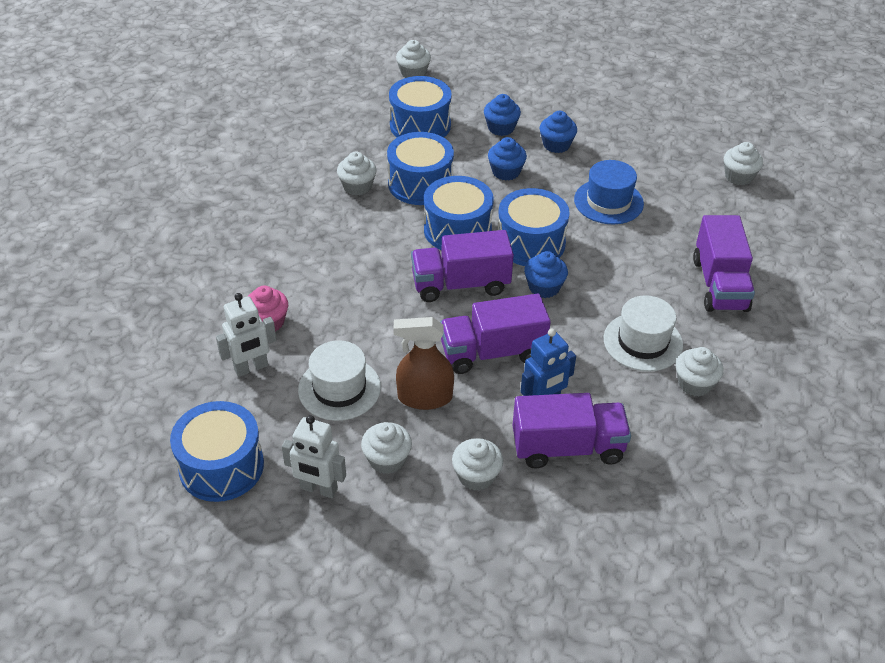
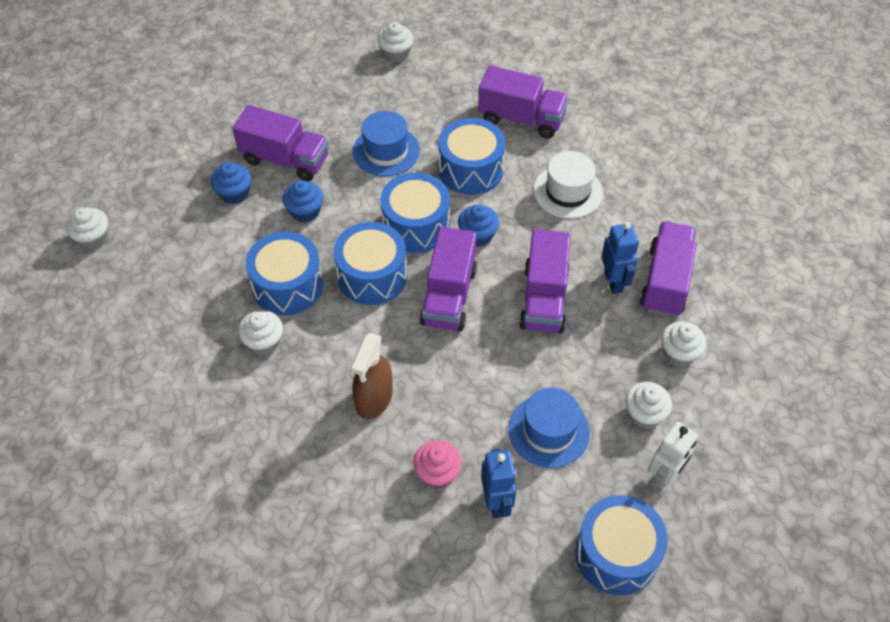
camera: 70 degrees left, 10 degrees up
white robot [216,293,277,377] -> blue robot [481,448,517,518]
white hat [298,340,381,421] -> blue hat [509,388,590,468]
blue drum [389,76,452,137] -> blue drum moved to [438,118,505,195]
brown spray bottle [393,317,454,410] -> brown spray bottle moved to [351,333,393,420]
blue cupcake [539,111,577,153] -> purple truck [232,105,328,182]
white cupcake [676,347,724,396] -> none

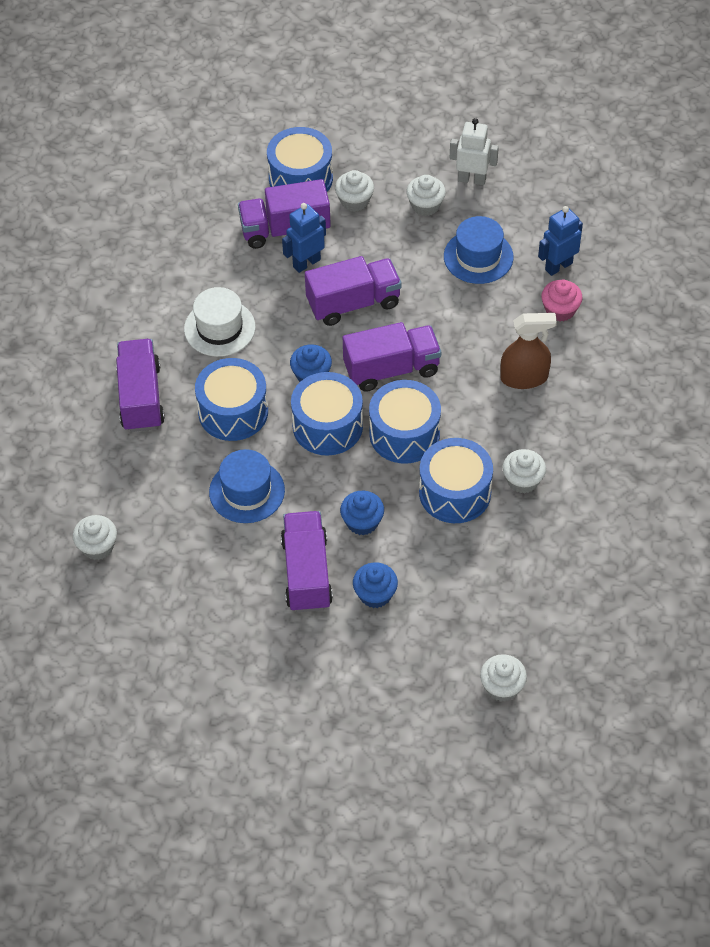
camera: 115 degrees left, 0 degrees up
blue drum [575,495,668,595] -> blue drum moved to [267,127,333,192]

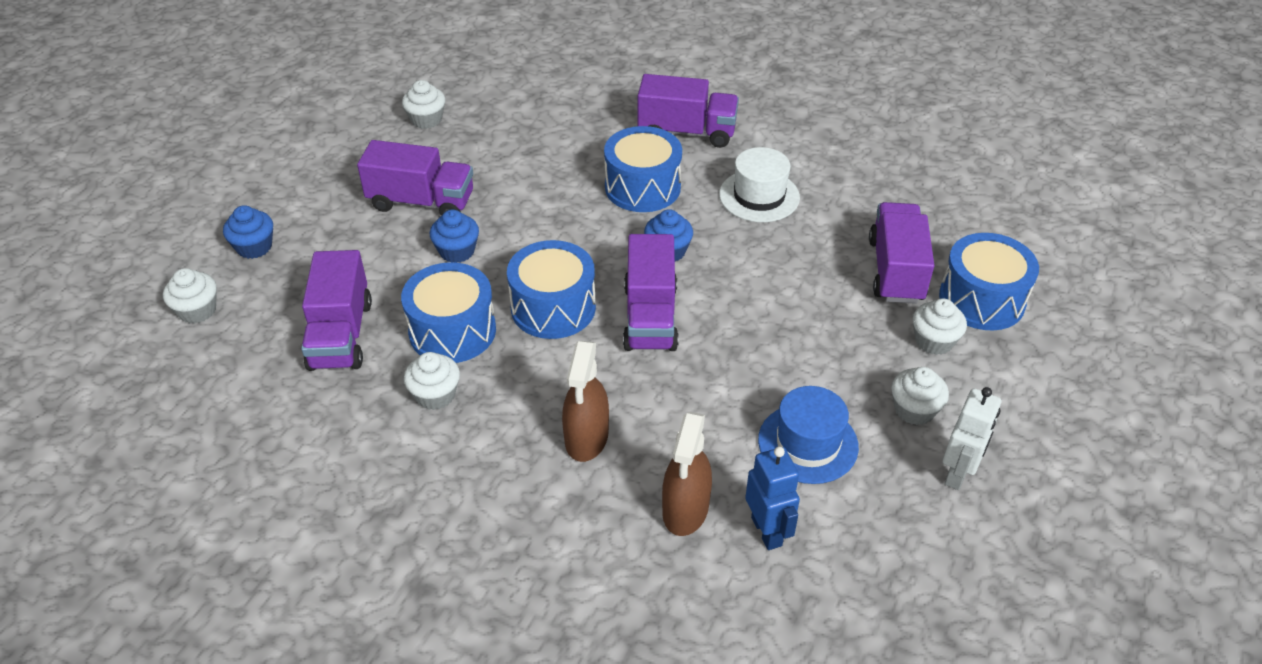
camera: 105 degrees right, 10 degrees down
white cupcake [73,515,117,560] -> white cupcake moved to [402,80,445,129]
blue hat [209,449,285,523] -> none
blue robot [282,203,326,273] -> none
blue drum [291,372,363,456] -> none
purple truck [305,256,402,326] -> purple truck moved to [301,250,372,371]
blue cupcake [353,562,398,608] -> blue cupcake moved to [223,205,273,259]
pink cupcake [541,280,583,322] -> brown spray bottle [662,412,712,536]

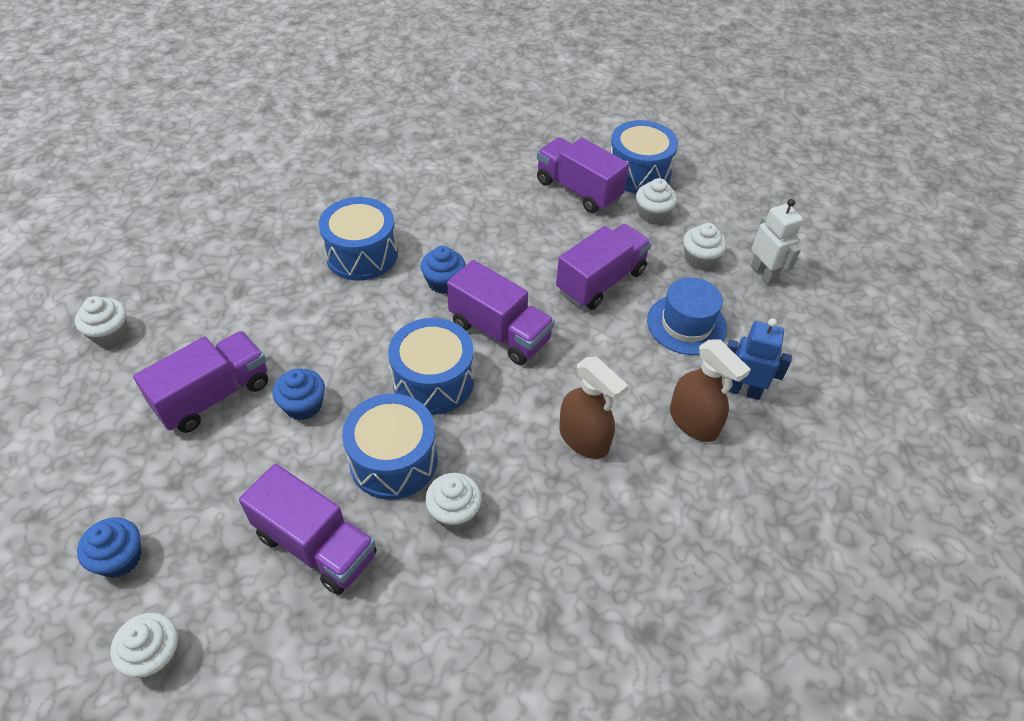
camera: 55 degrees left, 5 degrees up
purple truck [637,74,739,148] -> purple truck moved to [556,224,652,310]
white hat [719,147,800,222] -> none

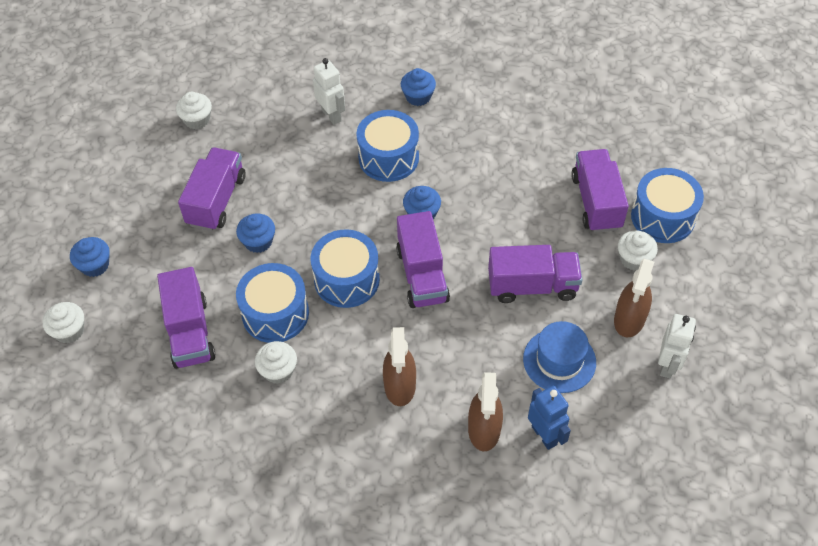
camera: 45 degrees right, 5 degrees up
purple truck [133,331,268,433] -> purple truck turned 75 degrees counterclockwise [178,147,246,231]
white cupcake [683,223,727,270] -> brown spray bottle [614,259,654,338]
none -> white robot [313,58,345,125]
none -> blue cupcake [401,68,436,106]

